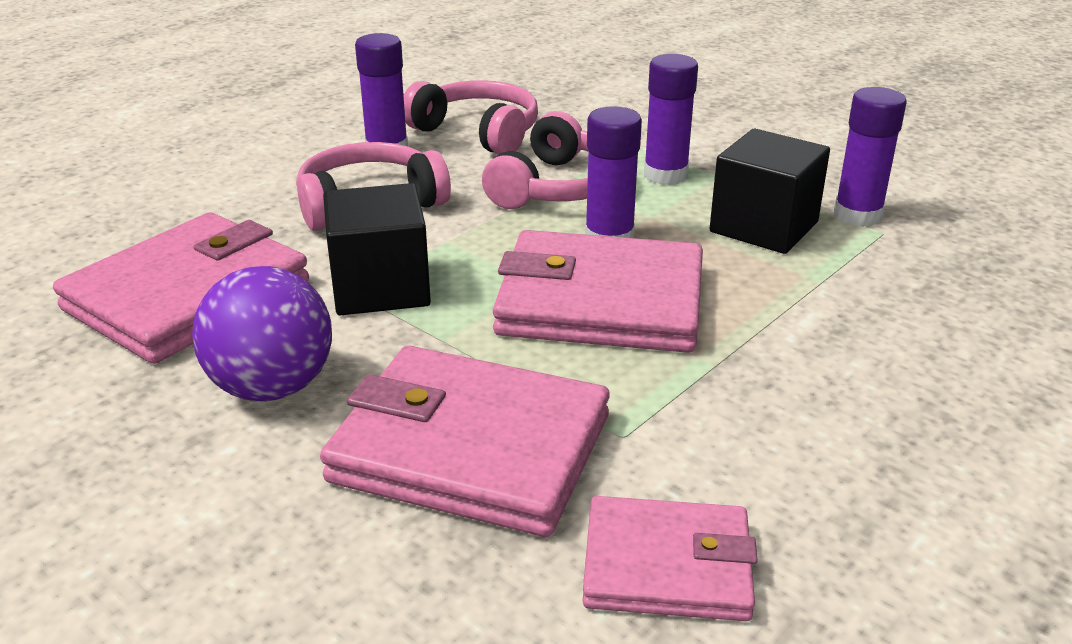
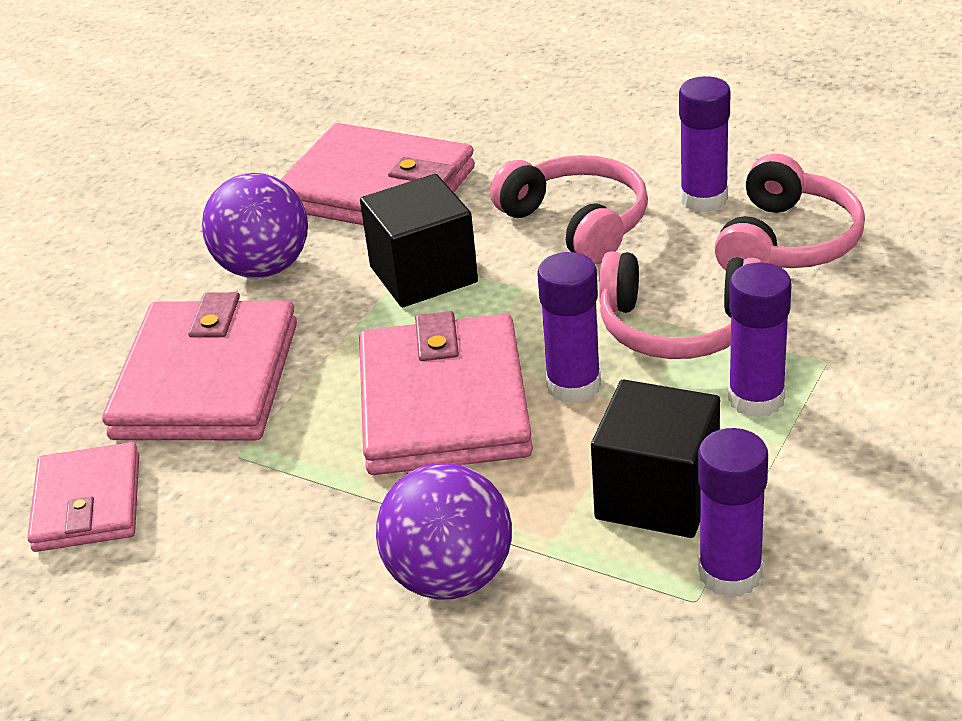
camera: 80 degrees right, 5 degrees up
none -> purple ball [376,463,512,599]

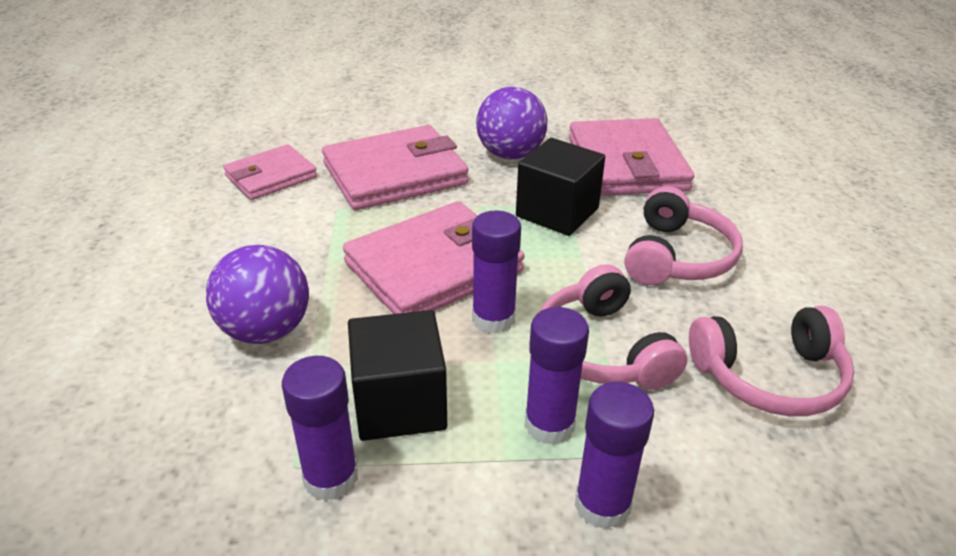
camera: 55 degrees right, 0 degrees up
purple glue stick [679,76,731,212] -> purple glue stick moved to [575,382,654,530]

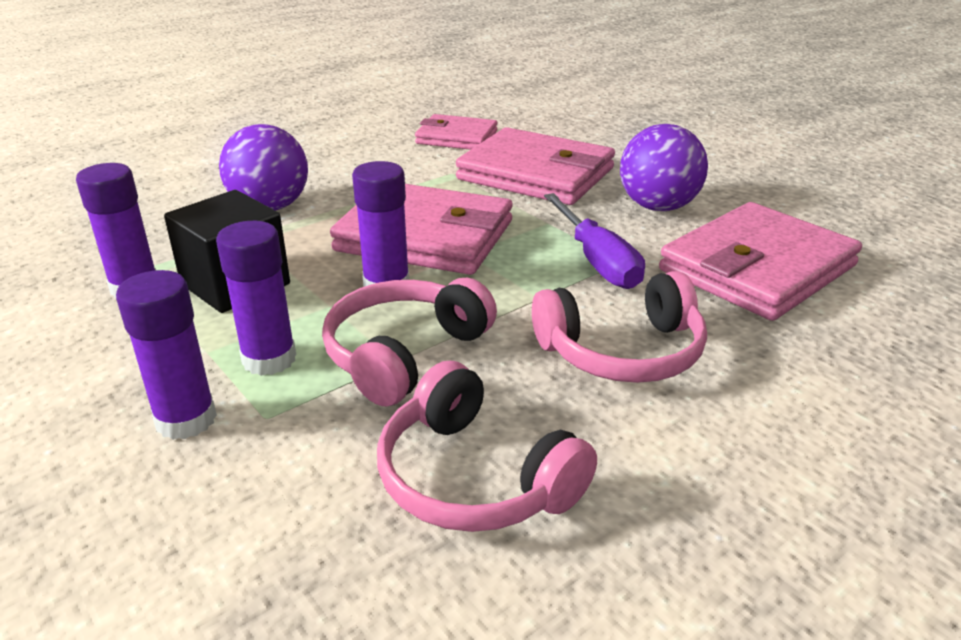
camera: 55 degrees right, 5 degrees down
black cube [516,138,605,236] -> purple screwdriver [544,193,645,289]

